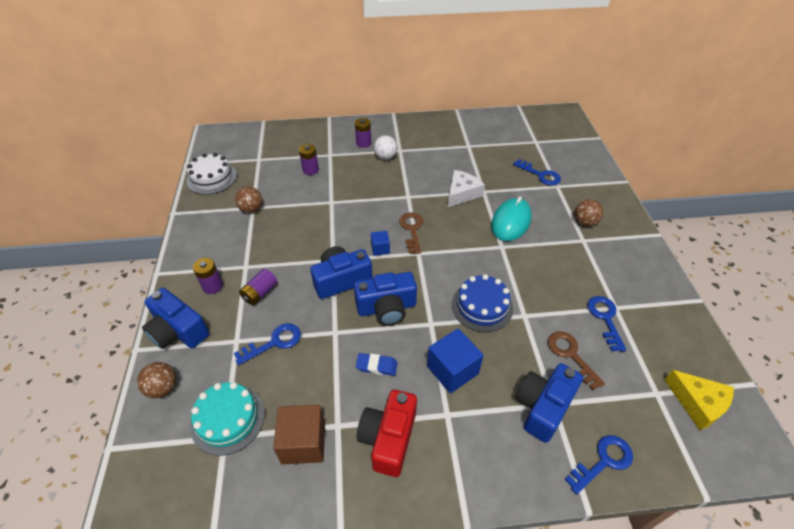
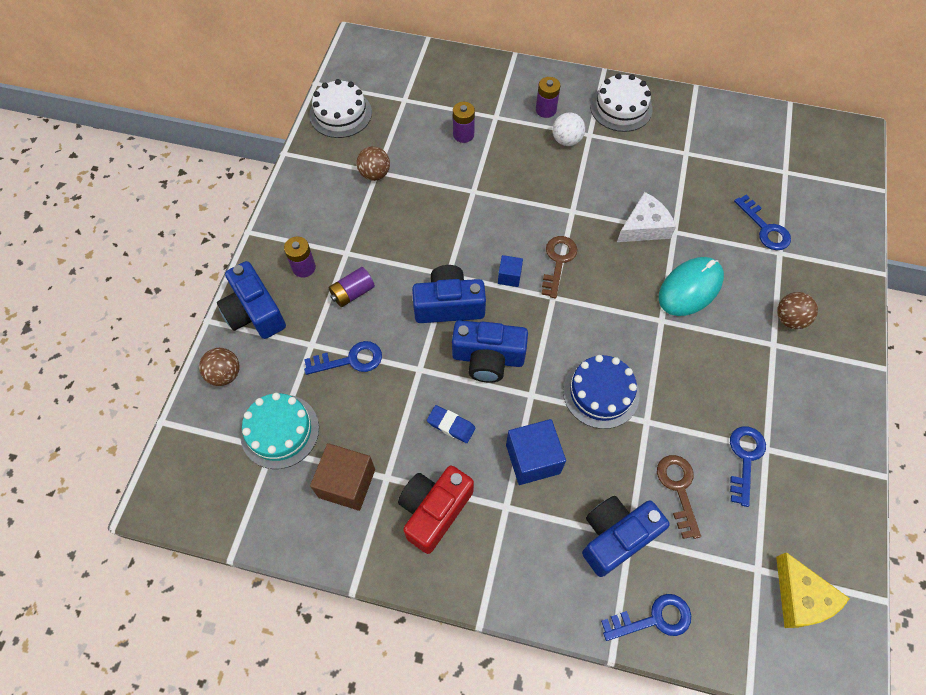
camera: 20 degrees right, 15 degrees up
none -> white cake [590,73,653,132]

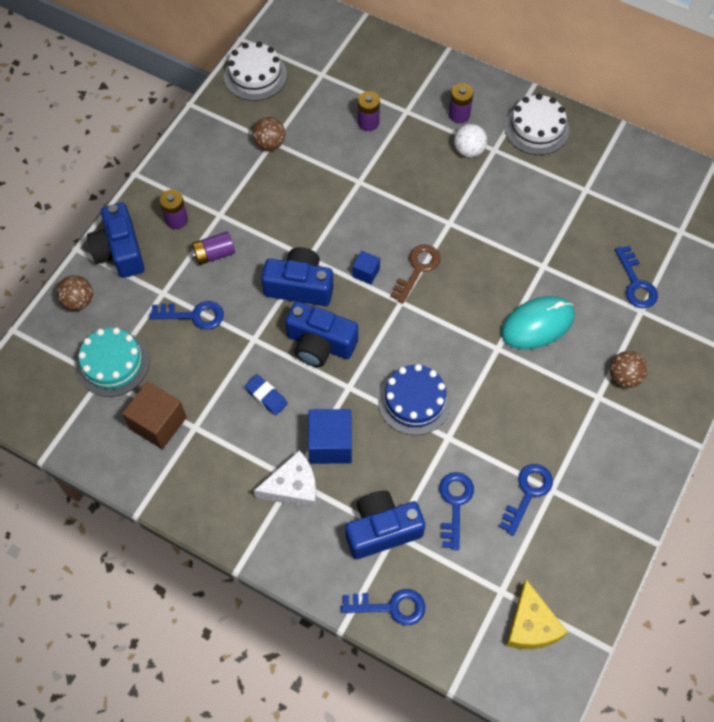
camera: 15 degrees right, 0 degrees up
red camera [398,465,474,554] -> none
white cheese [617,192,676,242] -> white cheese moved to [254,450,317,508]
brown key [657,455,701,539] -> blue key [439,472,474,550]

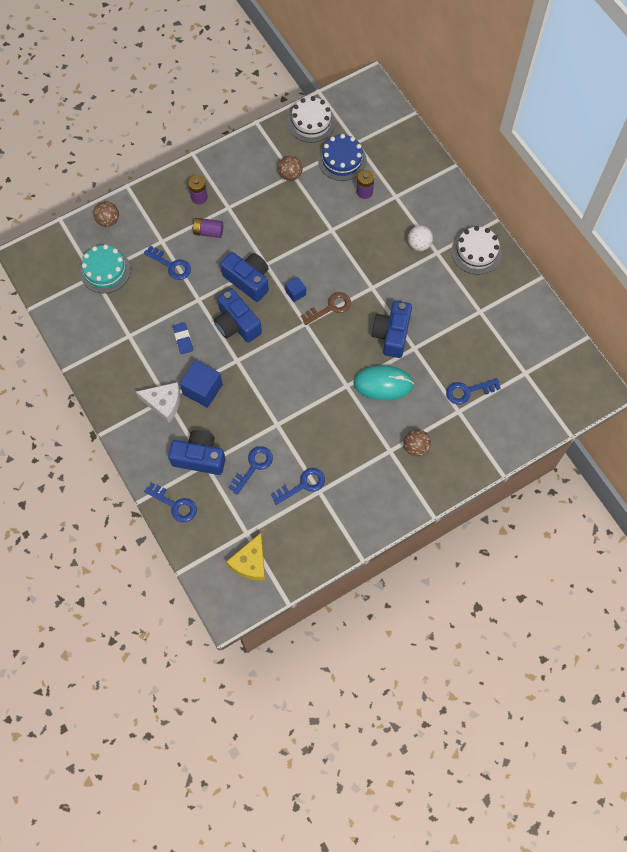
camera: 30 degrees right, 5 degrees up
blue camera [87,202,145,278] -> blue camera moved to [372,301,412,358]
brown cube [122,381,187,449] -> none
blue cake [378,364,451,435] -> blue cake moved to [318,134,367,181]
purple battery [449,83,473,123] -> none
blue key [615,246,658,308] -> blue key turned 60 degrees clockwise [446,378,501,404]

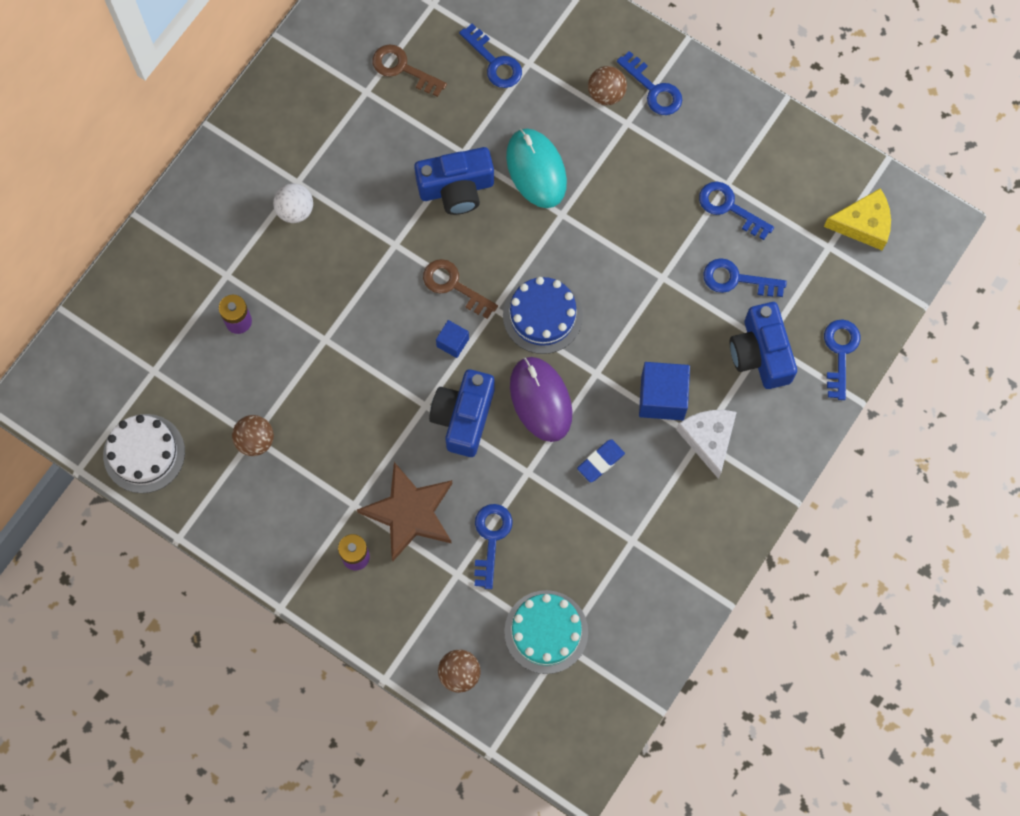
camera: 115 degrees left, 5 degrees up
purple battery [192,218,223,238] -> brown star [357,462,453,561]
blue camera [214,288,262,343] -> purple mouse [510,357,572,442]
blue cake [318,134,367,181] -> blue cake moved to [503,277,583,354]
white cake [451,226,502,275] -> none
none -> brown key [372,45,447,97]
none -> blue key [617,51,682,115]

